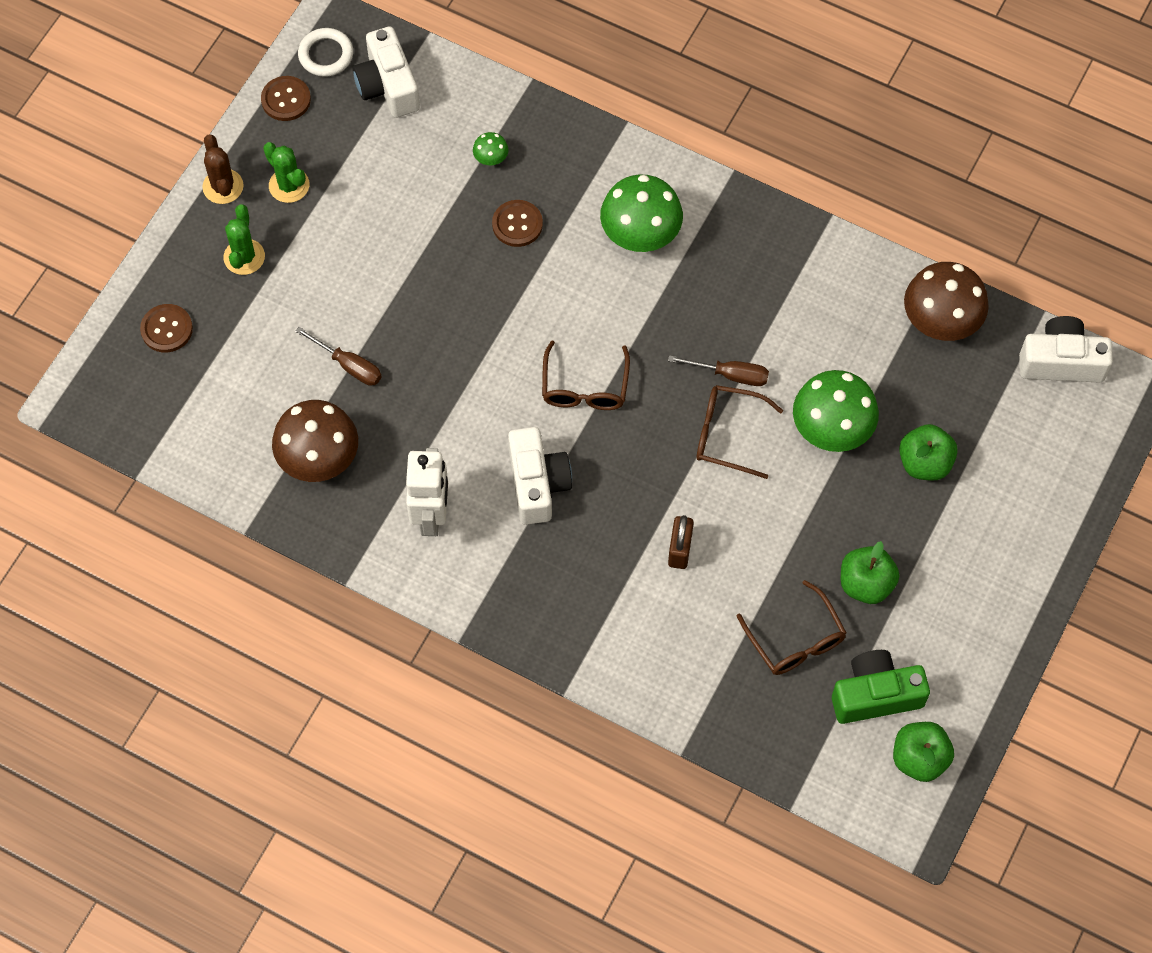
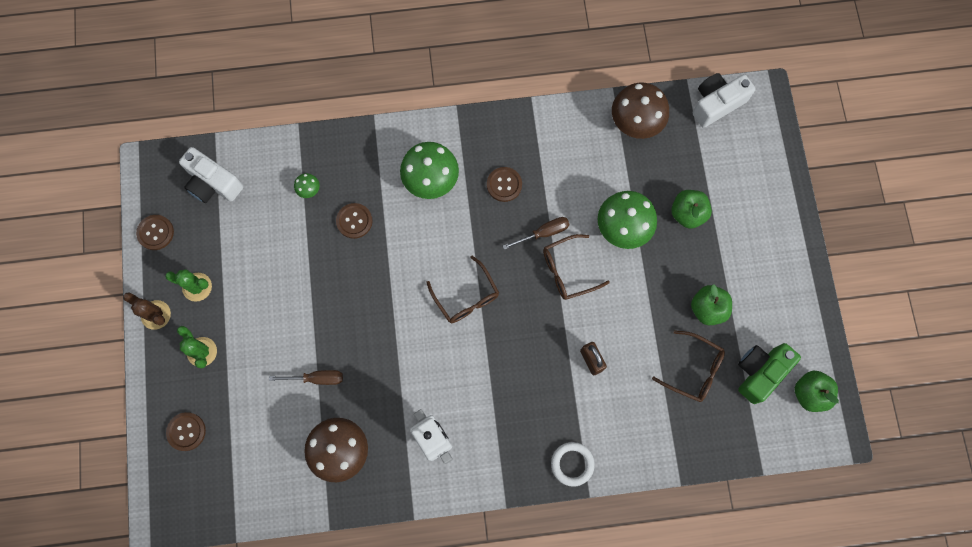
camera: 35 degrees left, 10 degrees up
white ring [298,28,353,77] -> white ring moved to [551,442,595,487]
white camera [508,427,572,525] -> none
none -> brown button [487,167,522,202]

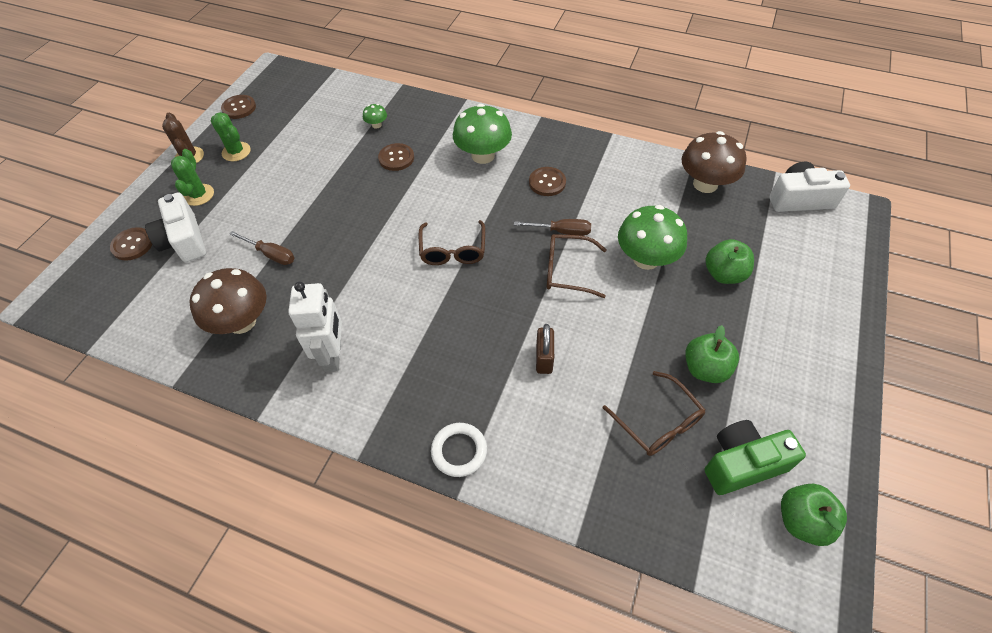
camera: 30 degrees right, 20 degrees down
white camera [179,147,243,203] -> white camera moved to [145,192,206,262]

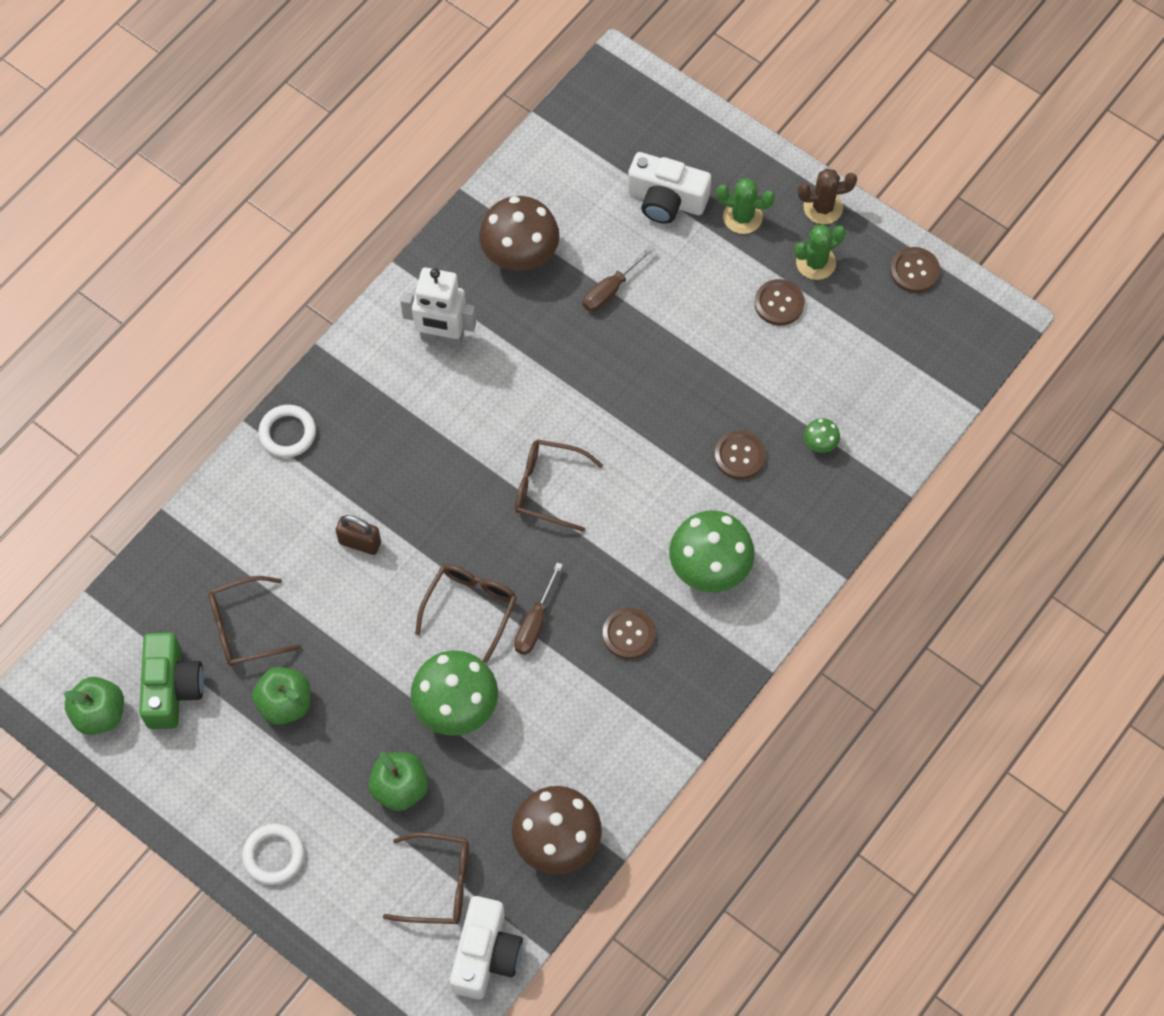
camera: 105 degrees right, 10 degrees up
brown button [110,227,152,261] -> brown button moved to [755,279,805,326]
white camera [145,192,206,262] -> white camera turned 150 degrees counterclockwise [628,152,711,224]
none -> white ring [242,824,305,885]
none -> brown glasses [383,832,469,924]

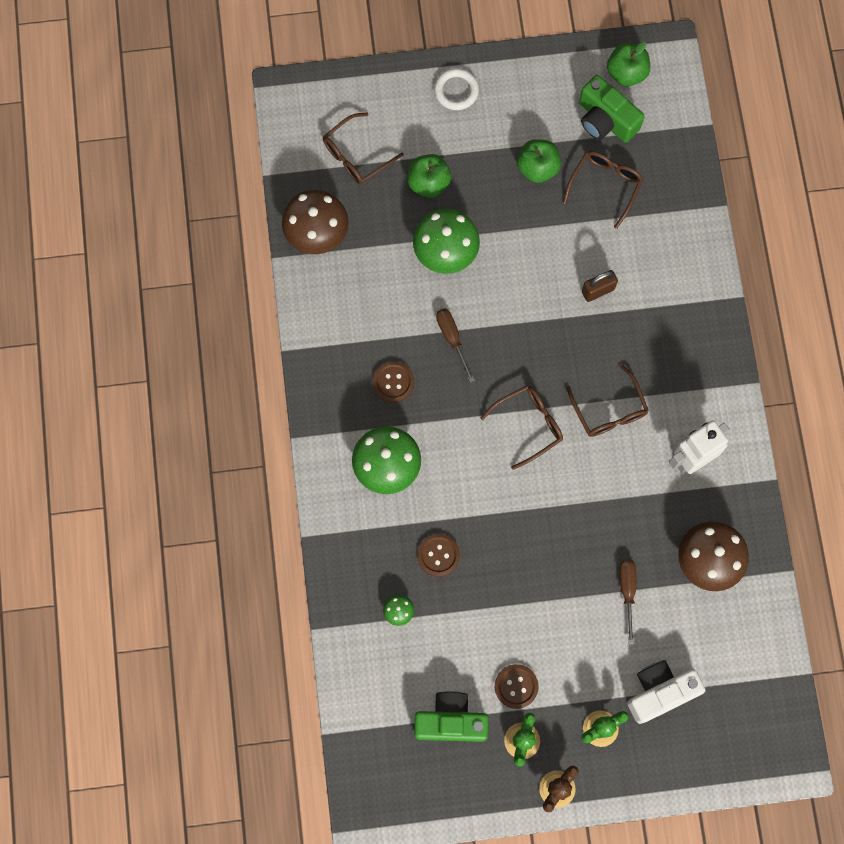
camera: 135 degrees right, 10 degrees up
white ring [258,405,316,458] -> none
brown glasses [415,565,517,663] -> brown glasses moved to [566,365,649,437]
white camera [450,896,523,999] -> none
brown button [890,247,940,293] -> none
none -> green camera [414,691,489,742]

